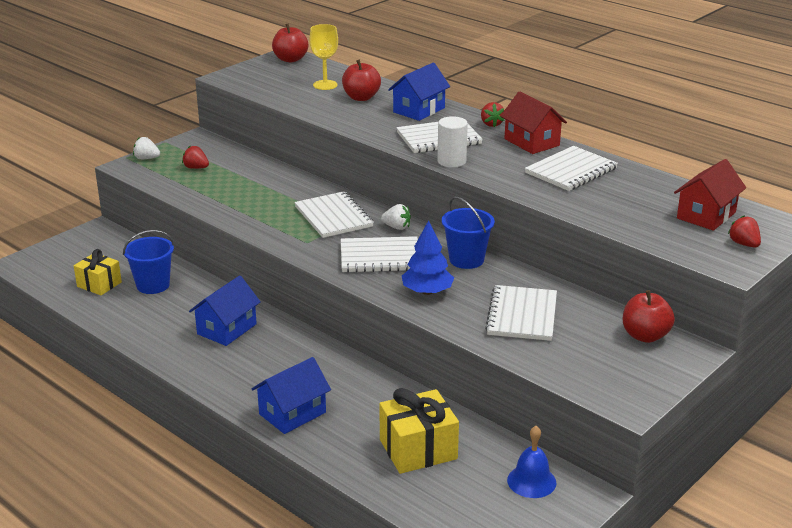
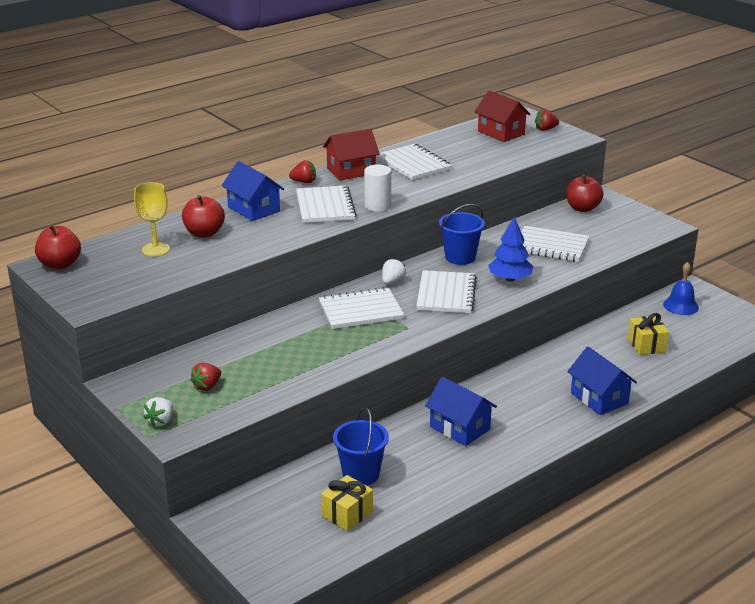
camera: 80 degrees left, 0 degrees up
yellow gift [379,388,459,474] -> yellow gift [628,313,669,355], size x0.65

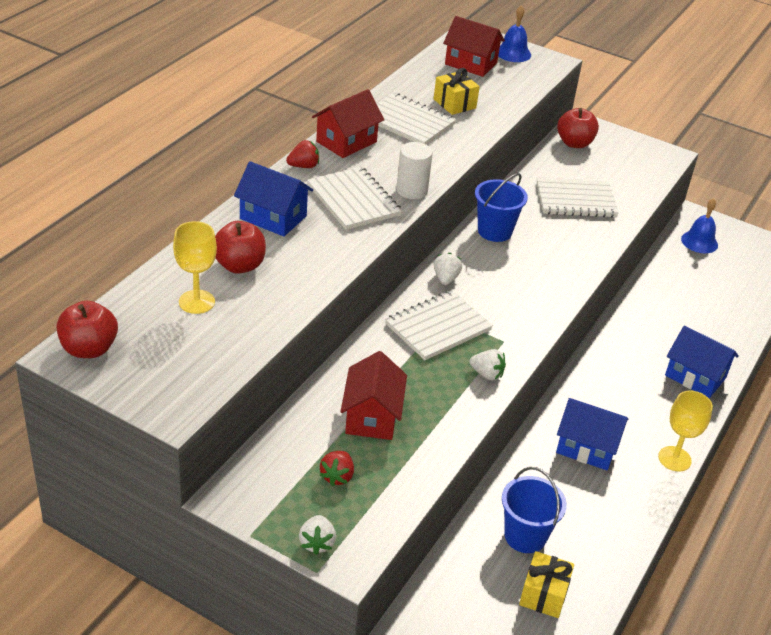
camera: 25 degrees left, 10 degrees up
white notebook [416,270,477,313] -> none
blue tree [488,217,533,282] -> none
red strawberry [535,110,559,131] -> blue bell [498,5,531,62]
yellow gift [628,313,669,355] -> yellow gift moved to [434,68,480,115]
none -> red house [340,351,407,440]
none -> white strawberry [469,349,506,380]
none -> yellow goblet [658,390,713,472]

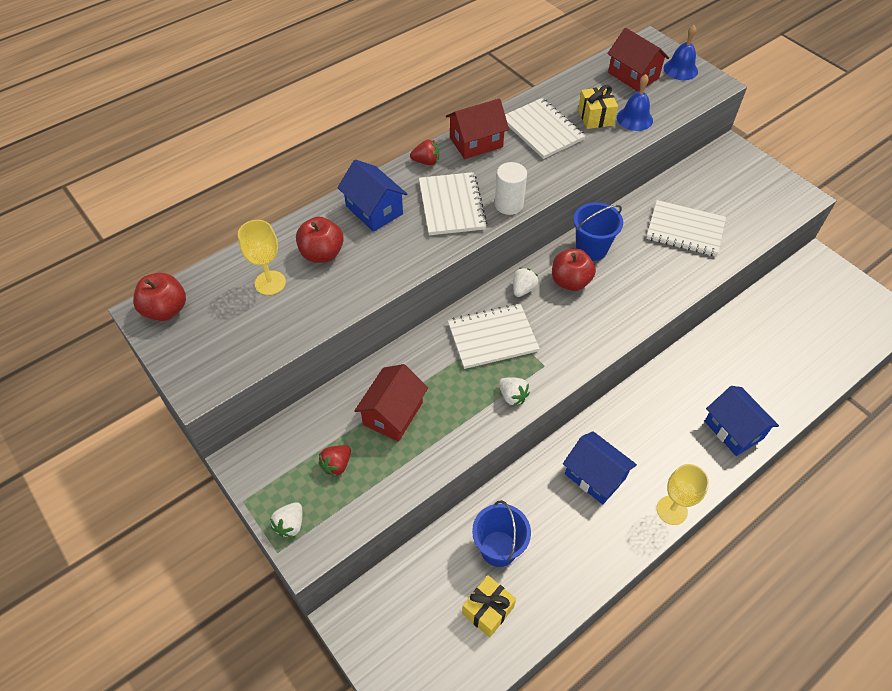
camera: 25 degrees right, 15 degrees up
red apple [557,108,599,148] -> red apple moved to [552,249,596,291]
blue bell [681,198,718,253] -> blue bell moved to [617,74,653,131]

